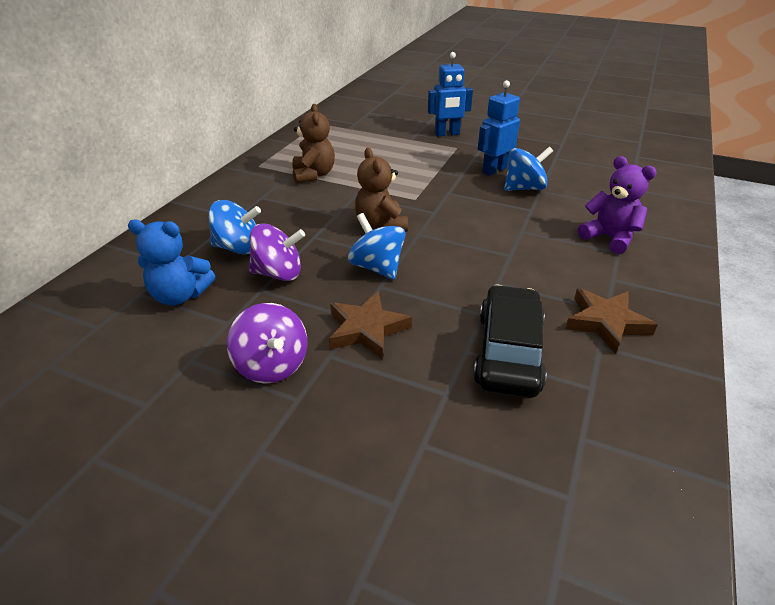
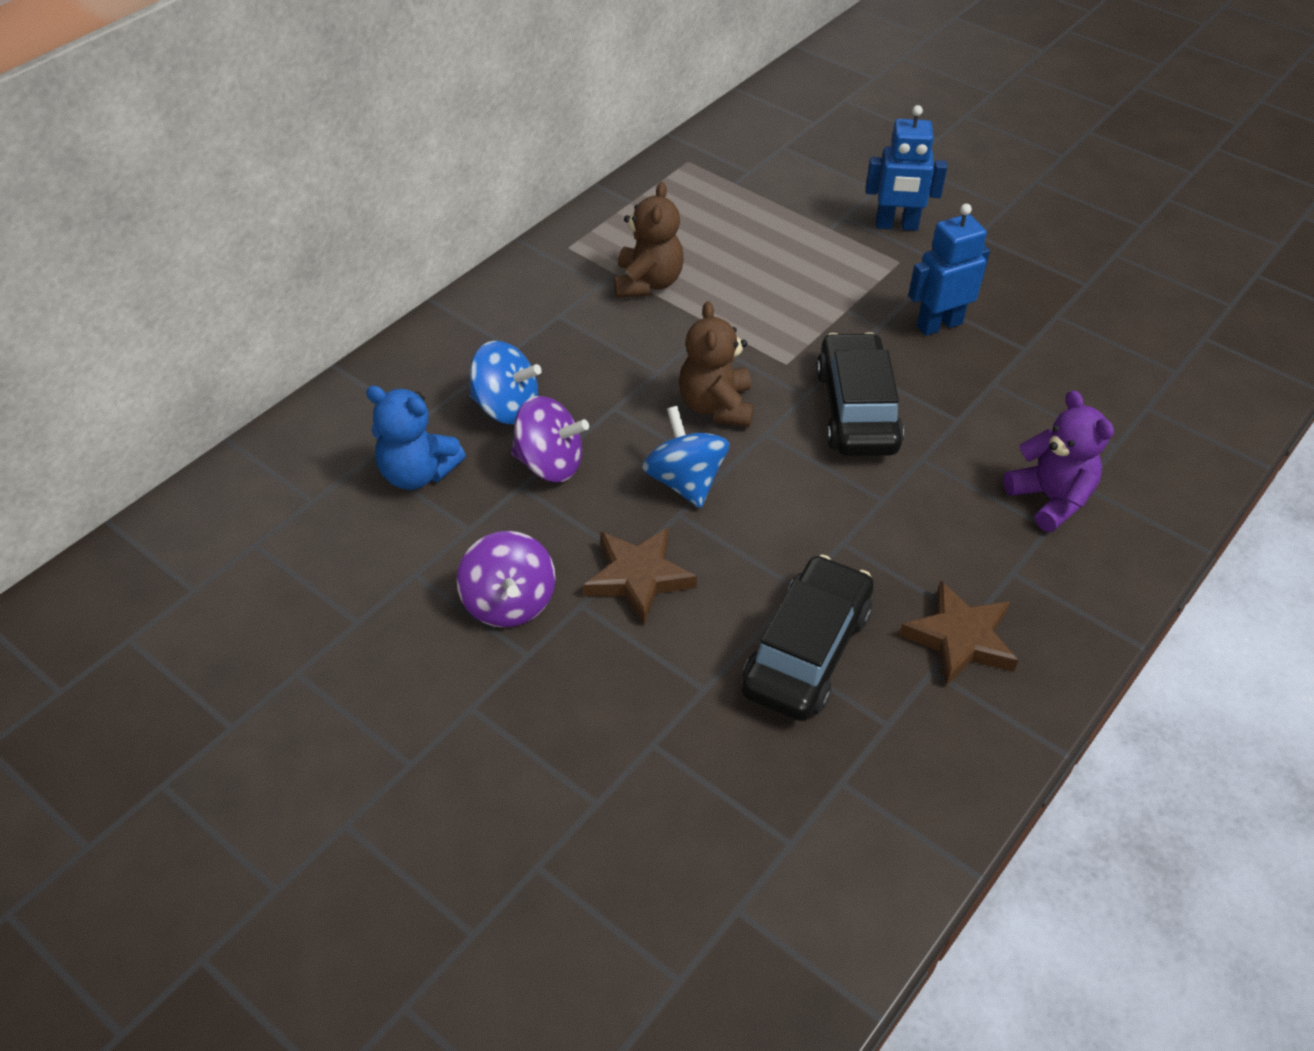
camera: 15 degrees right, 10 degrees up
blue spinning top [504,147,553,191] -> none
none -> black car [816,332,904,456]

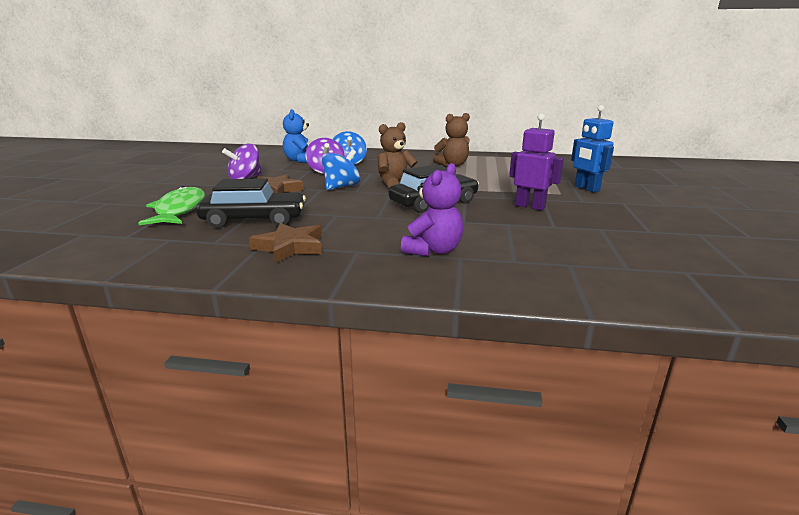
camera: 60 degrees right, 25 degrees down
blue robot [908,204,990,336] -> purple robot [509,113,564,211]
none -> green fish [138,186,205,225]

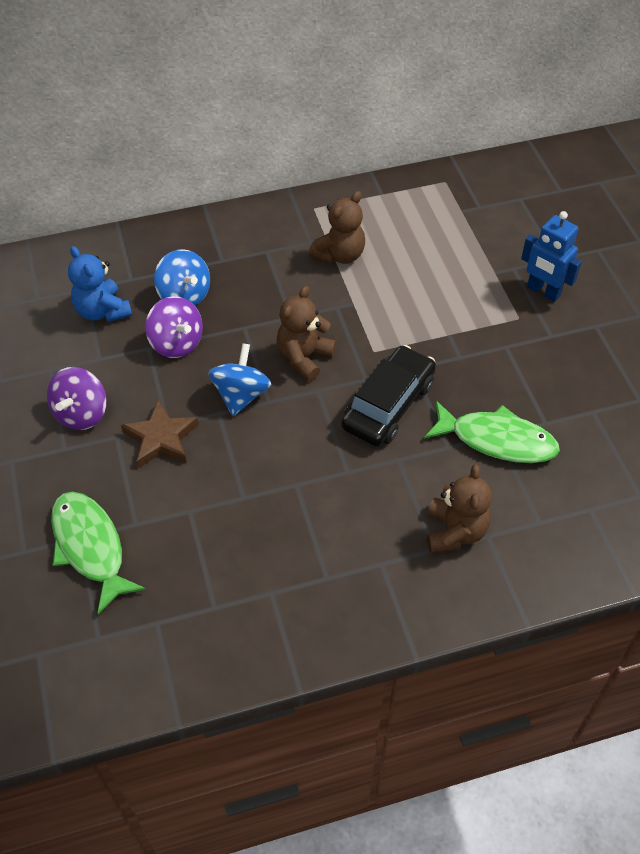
camera: 25 degrees left, 30 degrees up
black car [196,178,306,228] -> none
brown star [249,223,322,263] -> none
purple teddy bear [401,163,463,257] -> brown teddy bear [427,464,492,553]
purple robot [509,113,564,211] -> none
none -> green fish [424,401,560,463]

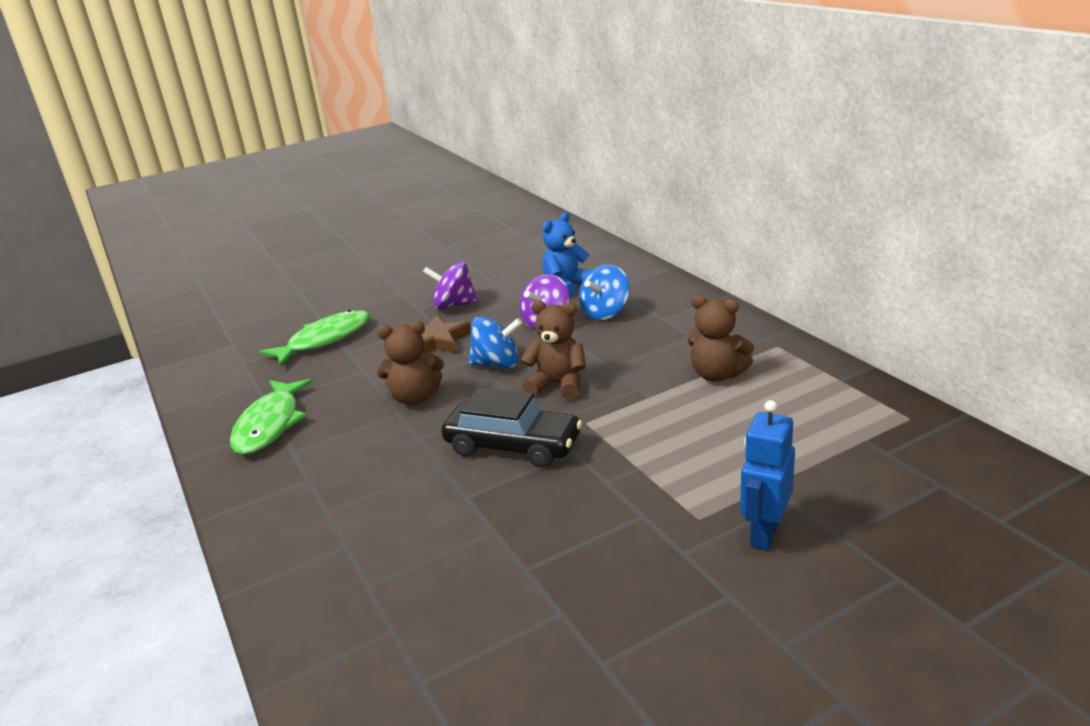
camera: 80 degrees right, 25 degrees down
green fish [424,401,560,463] -> green fish moved to [230,379,313,455]
brown teddy bear [427,464,492,553] -> brown teddy bear moved to [377,321,444,405]

